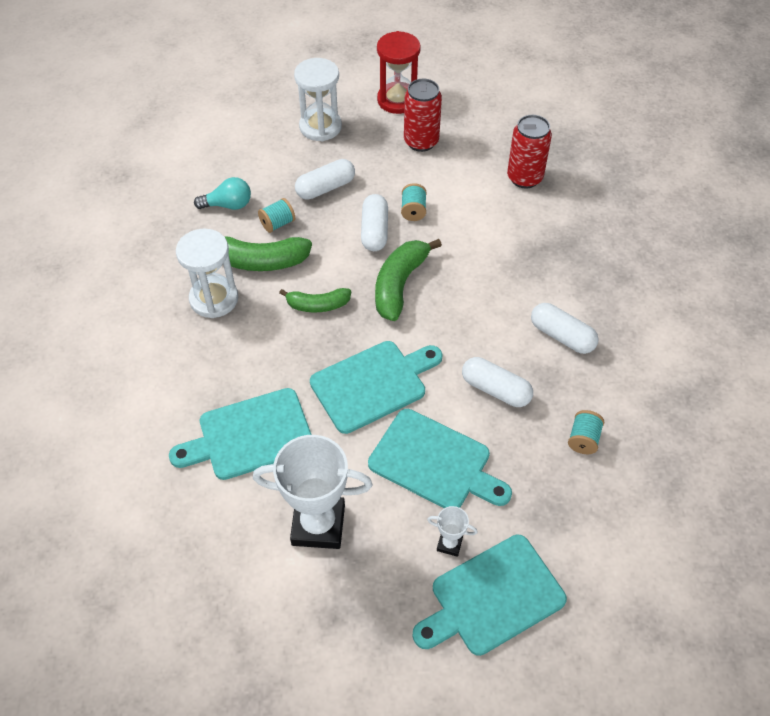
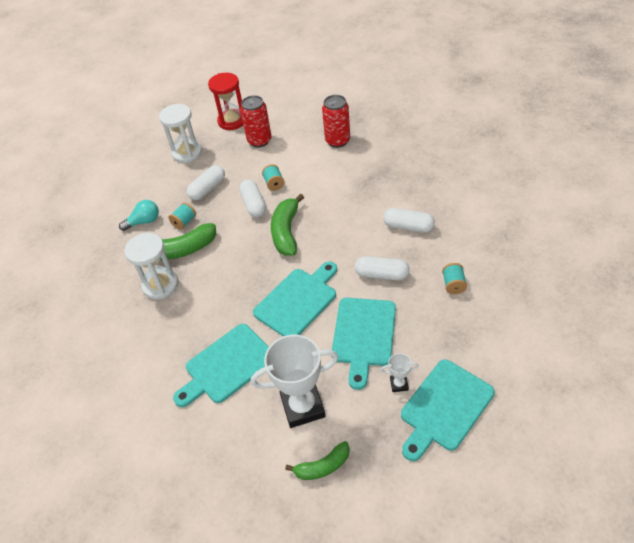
camera: 15 degrees left, 5 degrees down
green banana [279,288,351,312] -> green banana moved to [285,441,350,480]
turquoise cutting board [368,409,512,508] -> turquoise cutting board turned 90 degrees clockwise [332,298,396,390]

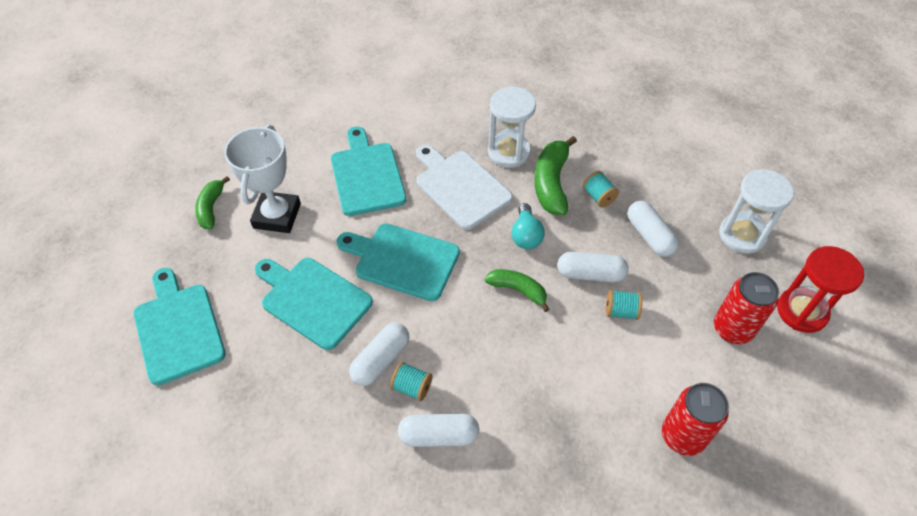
camera: 110 degrees right, 5 degrees up
turquoise light bulb [119,200,159,231] -> turquoise light bulb moved to [511,203,545,249]
turquoise cutting board [253,262,337,336] -> turquoise cutting board turned 135 degrees clockwise [336,223,460,301]
green banana [271,194,304,256] -> green banana [485,269,549,312], size x0.63
white trophy [381,353,419,392] -> none
white capsule [383,208,435,233] -> white capsule turned 45 degrees clockwise [398,413,479,447]
turquoise spool [442,263,467,294] -> turquoise spool moved to [390,362,432,401]
none -> white cutting board [416,145,513,230]

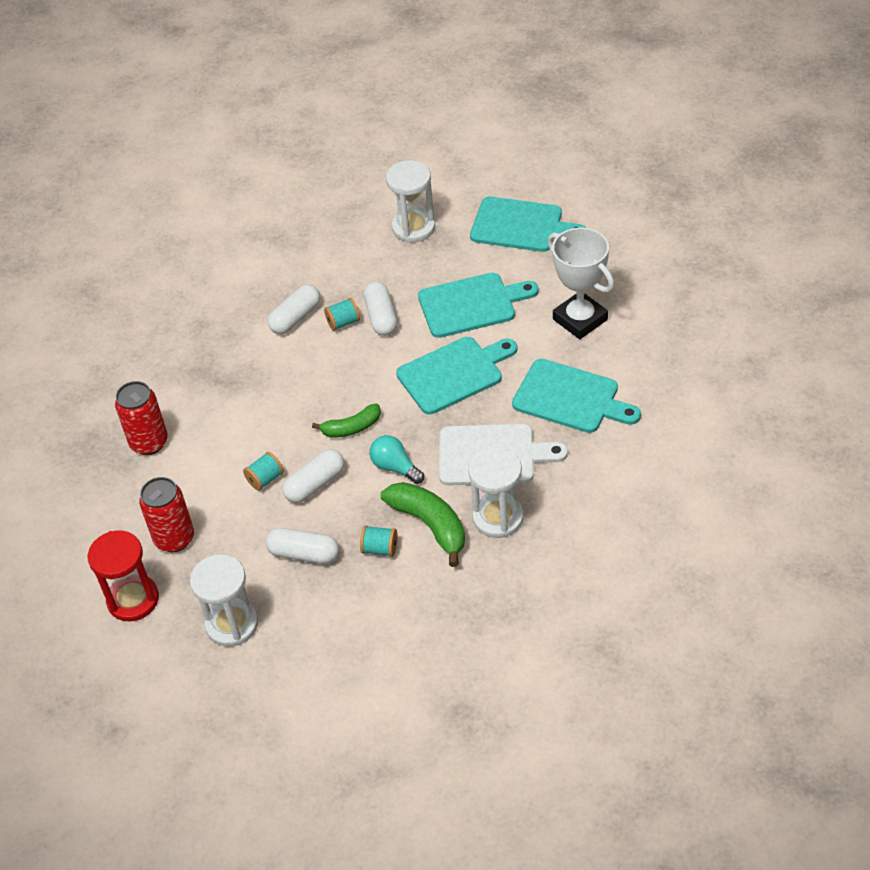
camera: 135 degrees right, 5 degrees down
green banana [195,176,230,229] -> none
none -> white hourglass [386,160,435,242]

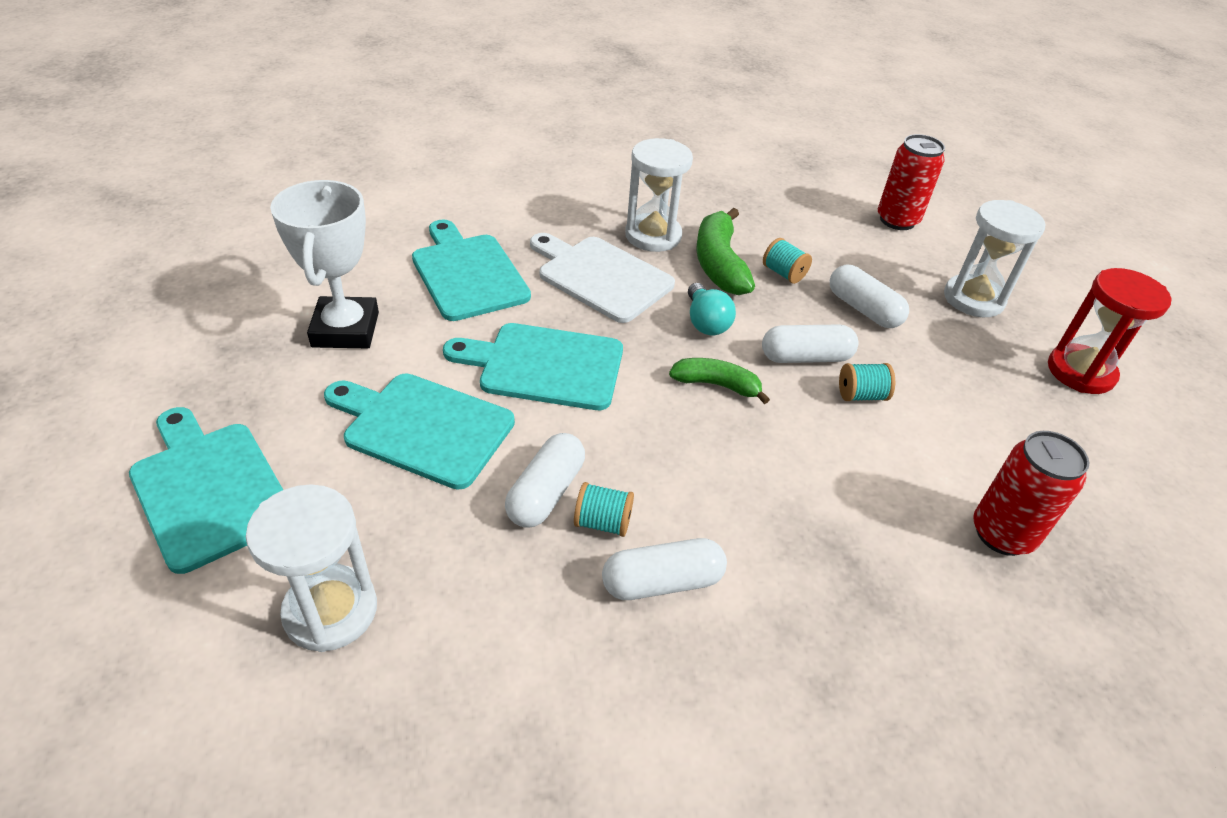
camera: 150 degrees left, 5 degrees down
red can [139,477,194,552] -> red can moved to [878,134,945,230]

